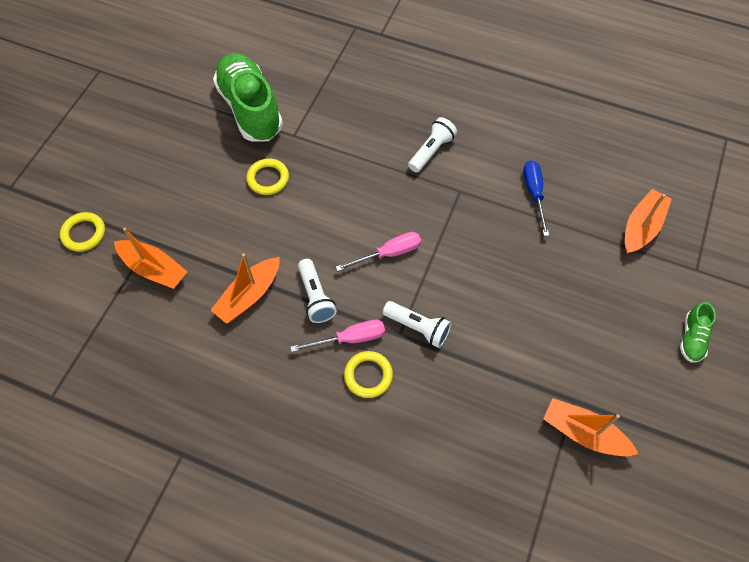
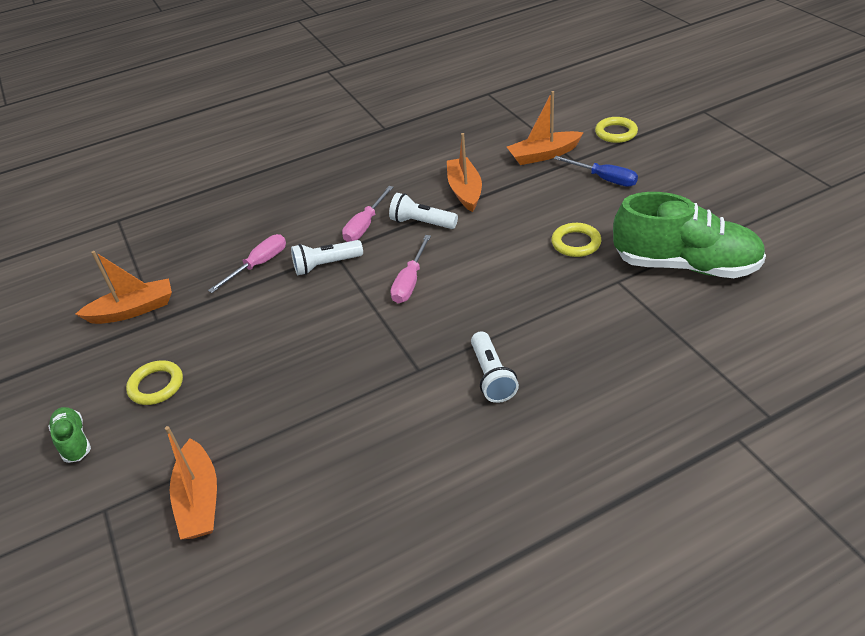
camera: 135 degrees right, 20 degrees down
yellow ring [344,351,393,398] -> yellow ring moved to [126,360,183,405]
blue screwdriver [523,160,549,236] -> blue screwdriver moved to [554,156,638,187]
none -> pink screwdriver [208,234,286,293]

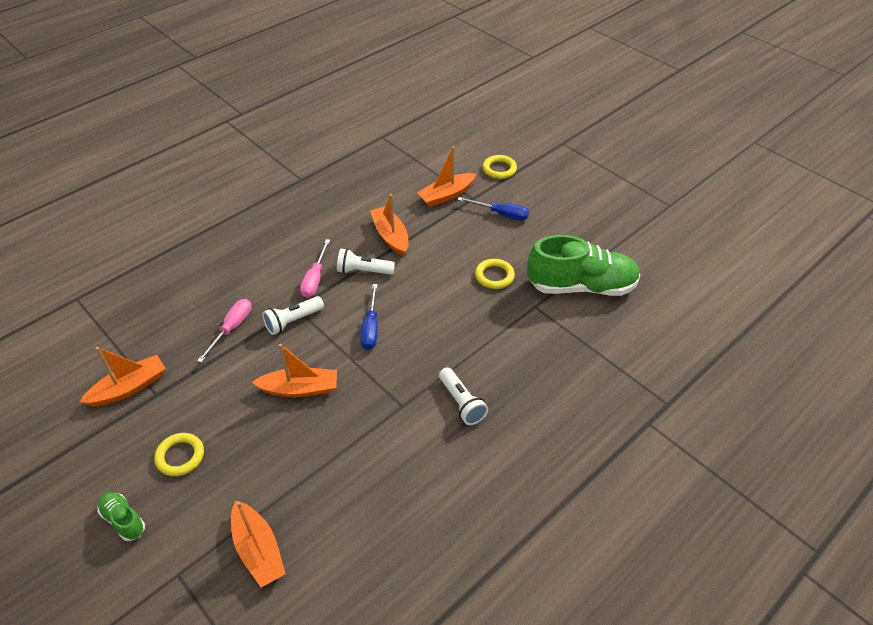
camera: 20 degrees left, 5 degrees up
pink screwdriver [390,235,431,303] -> blue screwdriver [360,284,378,350]
none -> orange boat [252,344,337,397]

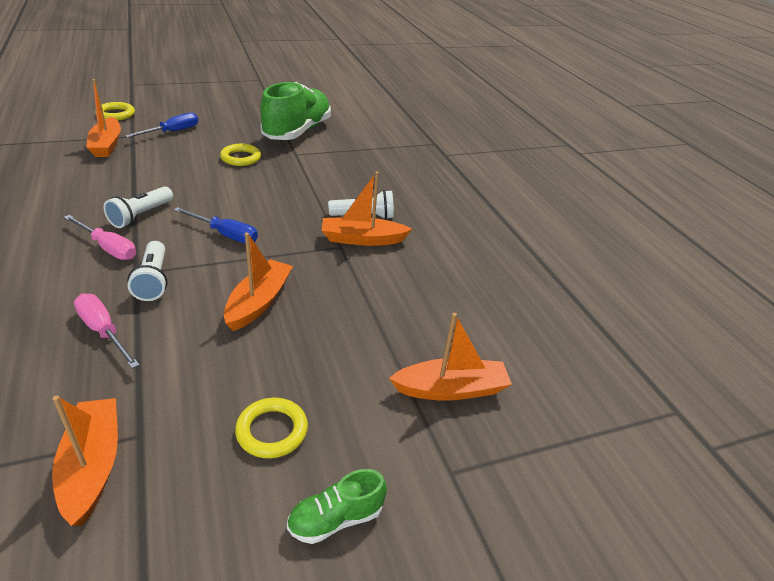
camera: 70 degrees left, 10 degrees down
orange boat [370,194,409,256] -> orange boat moved to [322,171,412,246]

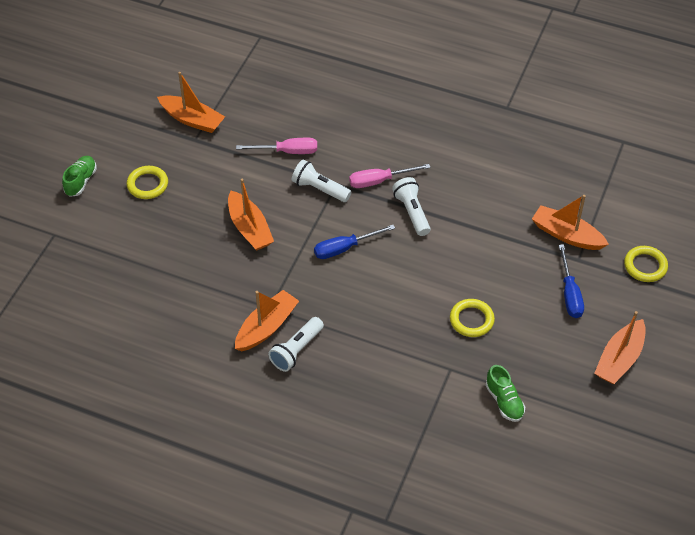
camera: 135 degrees right, 15 degrees up
green shoe [260,82,331,140] -> green shoe [486,365,525,422], size x0.45
orange boat [389,313,512,401] -> orange boat moved to [594,311,646,384]

